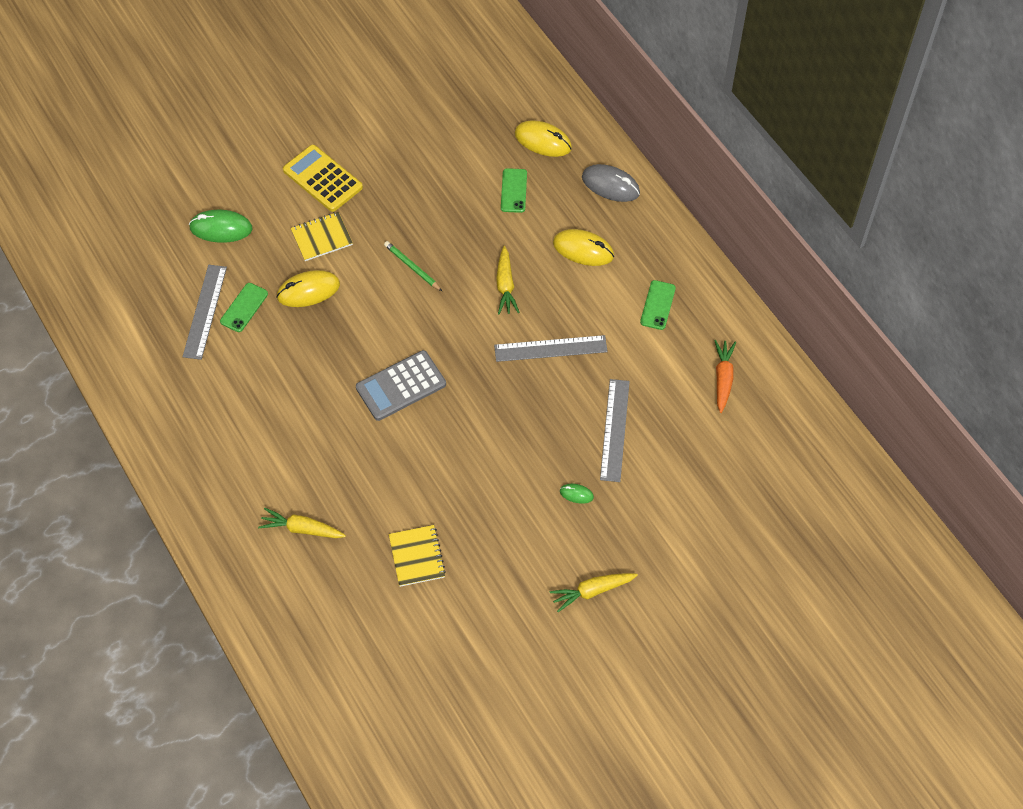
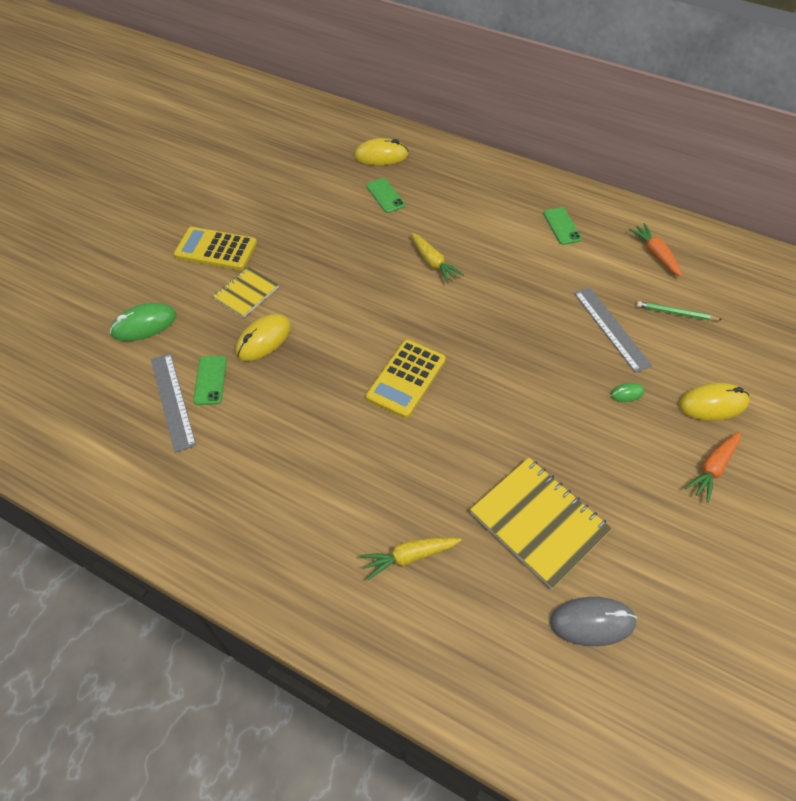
camera: 30 degrees left, 5 degrees down
grey calculator [356,350,446,421] -> yellow calculator [366,339,446,418]
green pencil [384,241,442,291] -> green pencil moved to [636,301,722,321]
yellow notebook [389,525,446,587] -> yellow notebook [470,457,612,589], size x1.70
grey ruler [494,335,608,362] -> none
yellow carrot [550,573,638,612] -> orange carrot [685,432,741,503]
yellow mouse [553,229,614,266] -> yellow mouse moved to [679,383,749,421]
grey mouse [582,164,640,202] -> grey mouse moved to [550,597,637,646]

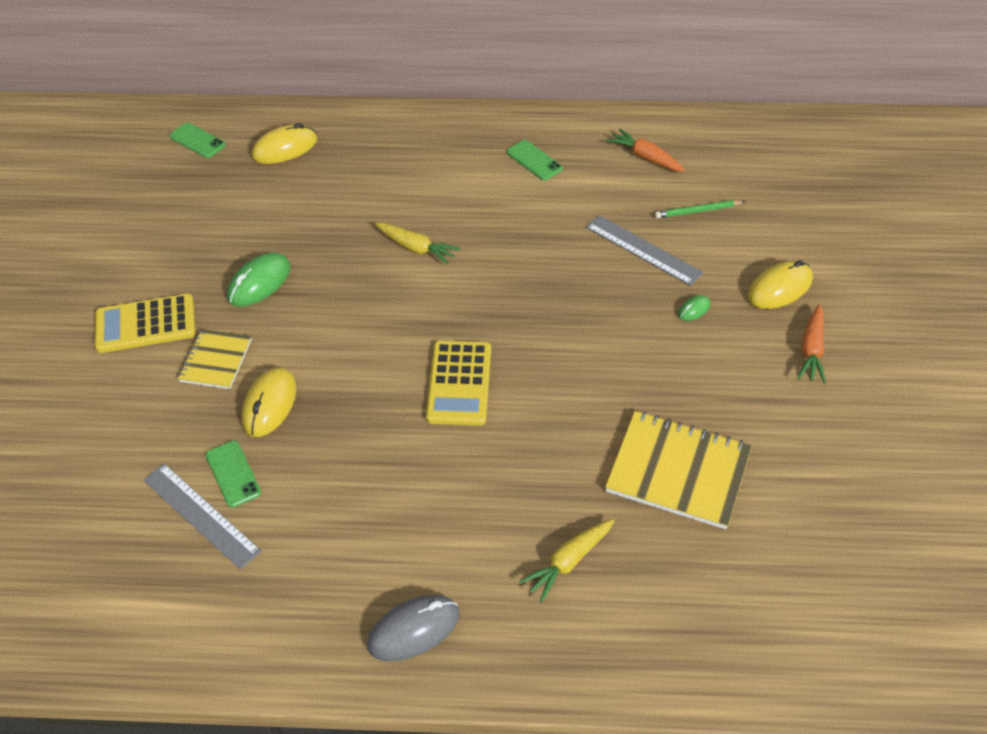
camera: 25 degrees left, 5 degrees down
green mouse [110,303,176,341] -> green mouse moved to [227,253,291,307]
green phone [366,178,405,213] -> green phone moved to [169,123,226,158]
grey mouse [550,597,637,646] -> grey mouse moved to [367,595,459,661]

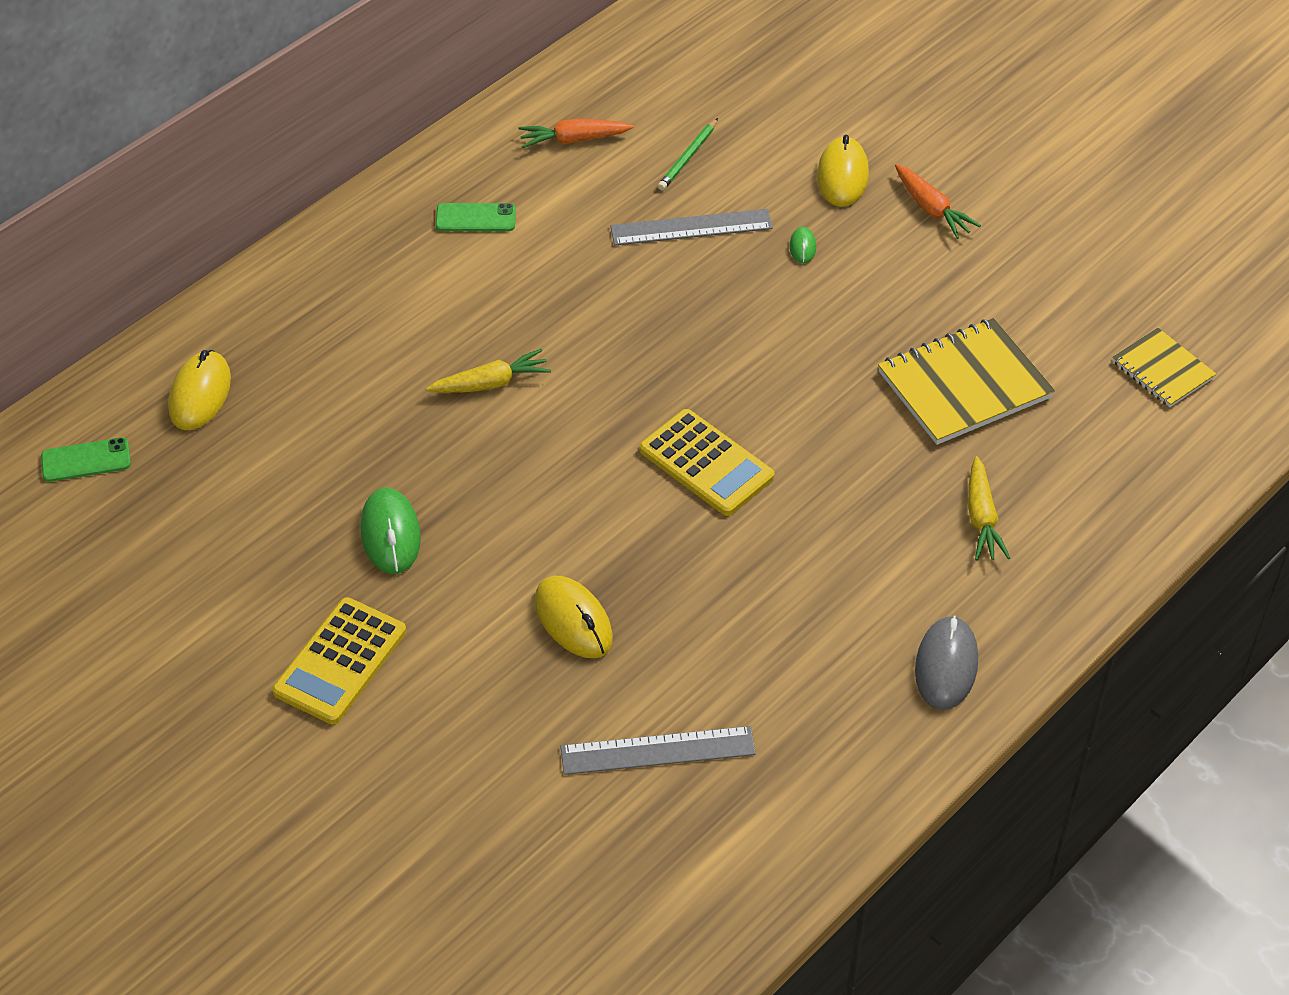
camera: 50 degrees left, 0 degrees up
yellow notebook [178,329,252,389] -> yellow notebook moved to [1112,328,1216,407]
green phone [206,440,261,508] -> none

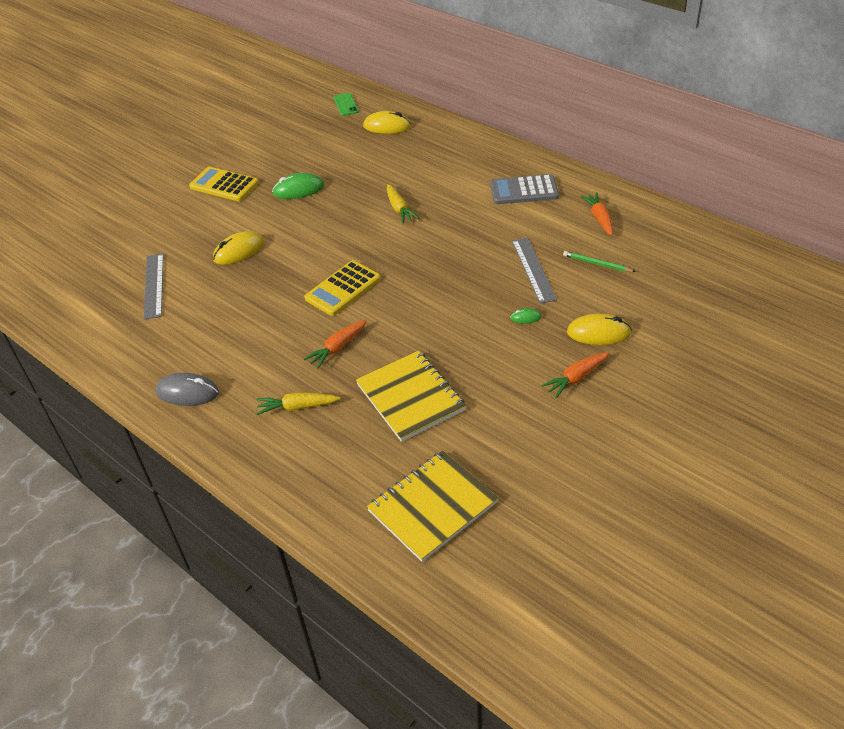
camera: 90 degrees right, 5 degrees down
green phone [435,203,516,232] -> grey calculator [490,174,559,204]
yellow notebook [1112,328,1216,407] -> yellow notebook [367,451,498,562], size x1.70
none -> orange carrot [304,320,367,369]

